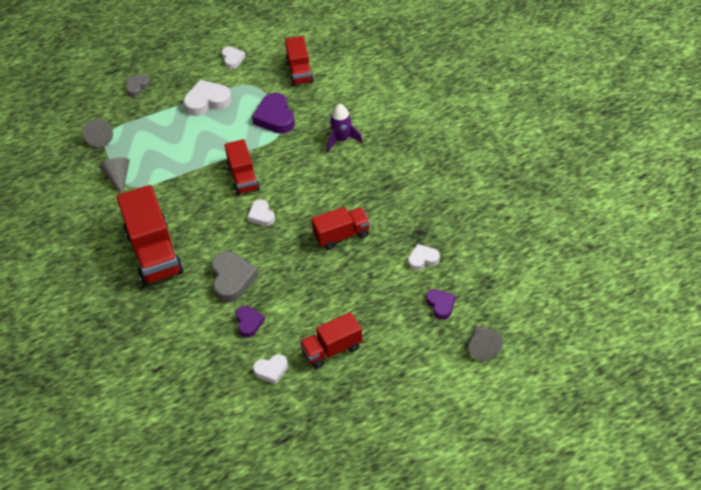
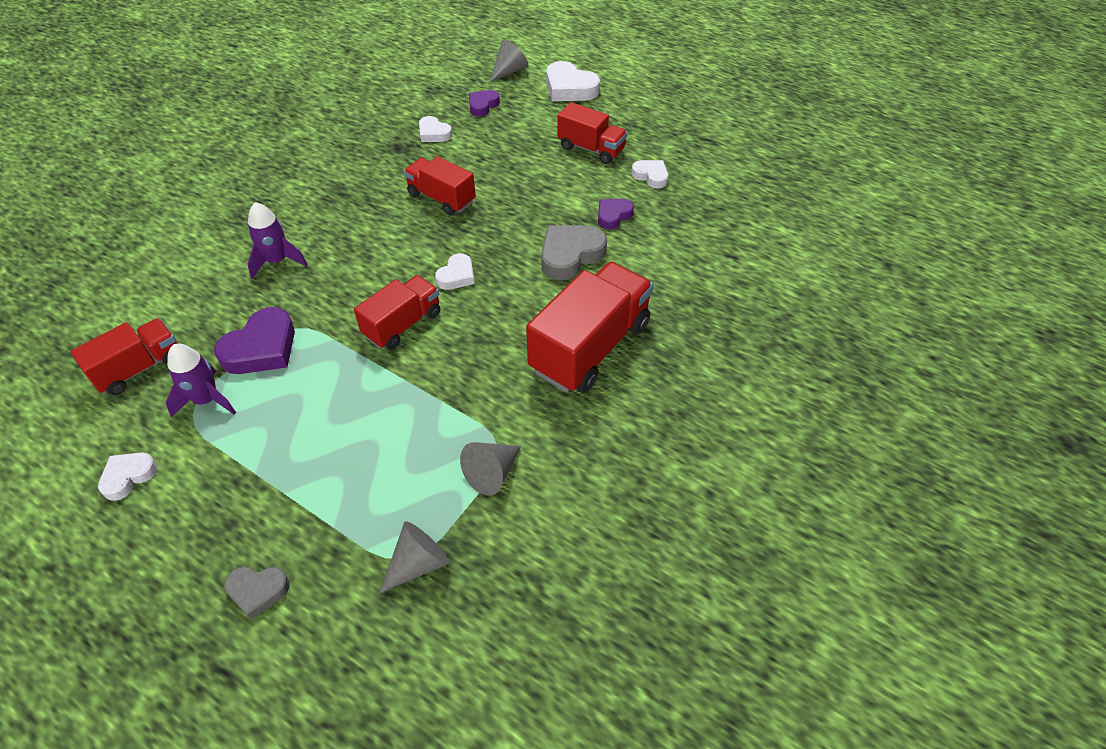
camera: 125 degrees left, 0 degrees up
white heart [183,80,232,116] -> white heart moved to [546,61,600,101]
none -> purple rocket [166,344,236,417]

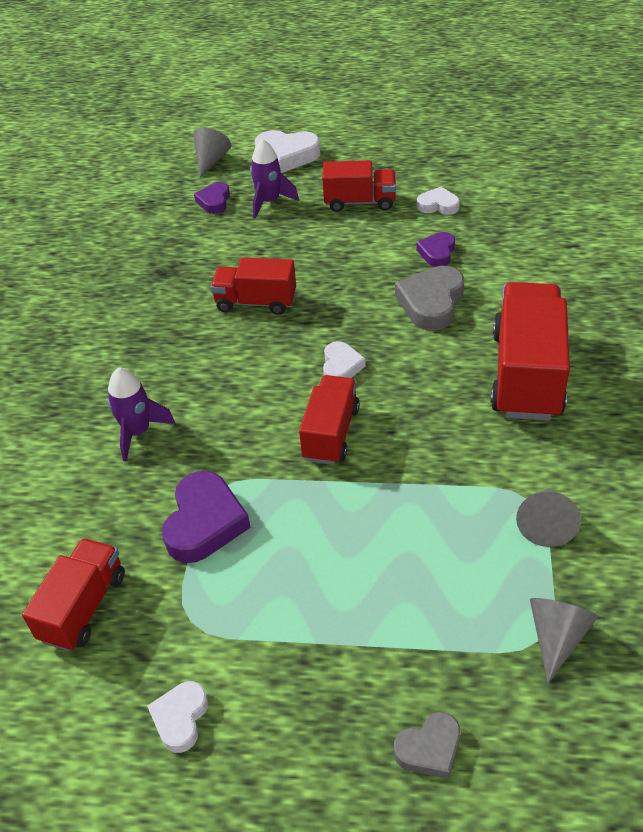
camera: 25 degrees left, 5 degrees down
purple rocket [166,344,236,417] -> purple rocket moved to [250,139,299,219]
white heart [419,116,452,142] -> none

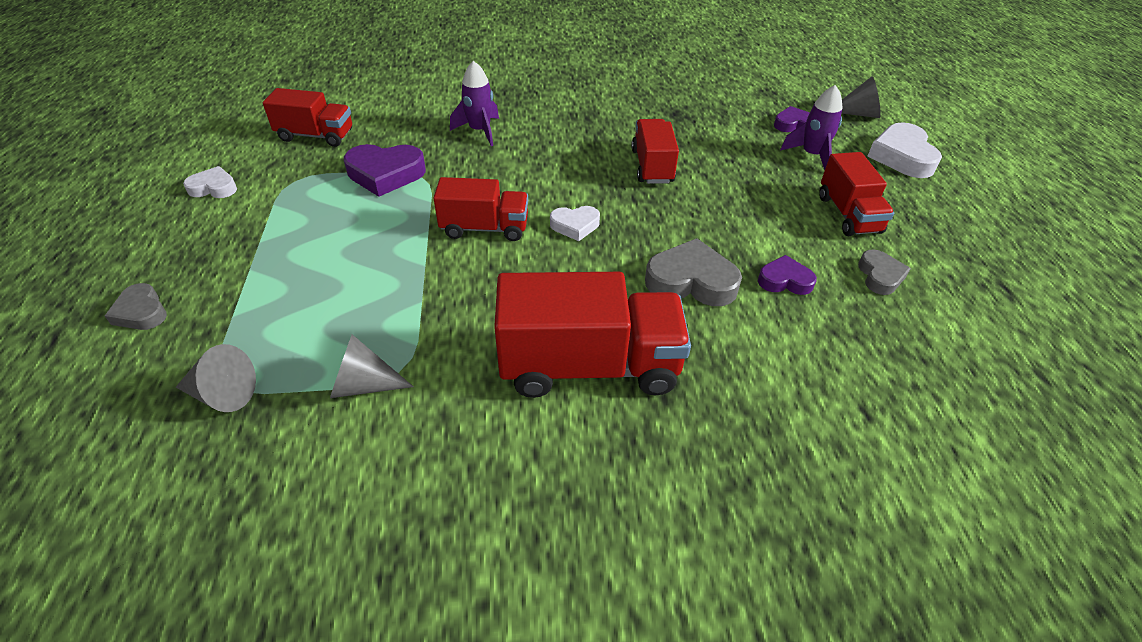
camera: 75 degrees right, 0 degrees up
white heart [417,187,460,215] -> grey heart [858,249,911,295]

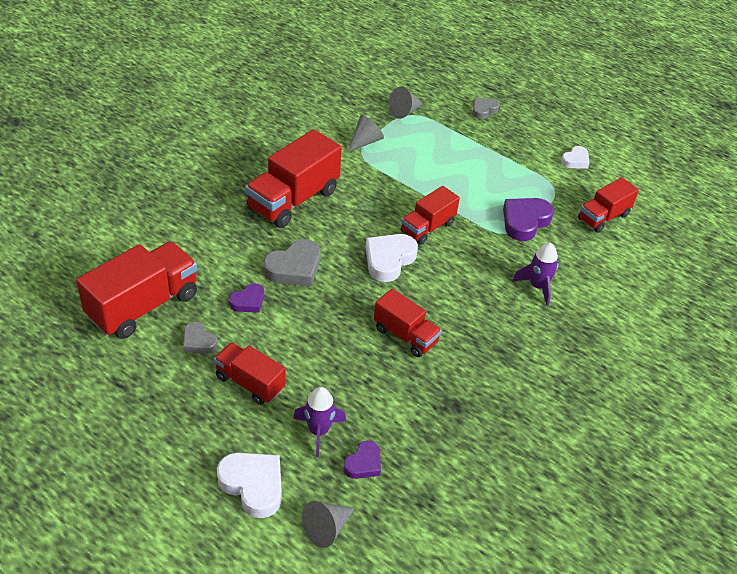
camera: 130 degrees right, 0 degrees up
grey heart [105,283,167,330] -> grey heart turned 45 degrees counterclockwise [472,98,499,119]
white heart [550,206,600,241] -> white heart [366,234,418,282], size x1.68
none -> red truck [76,241,198,339]

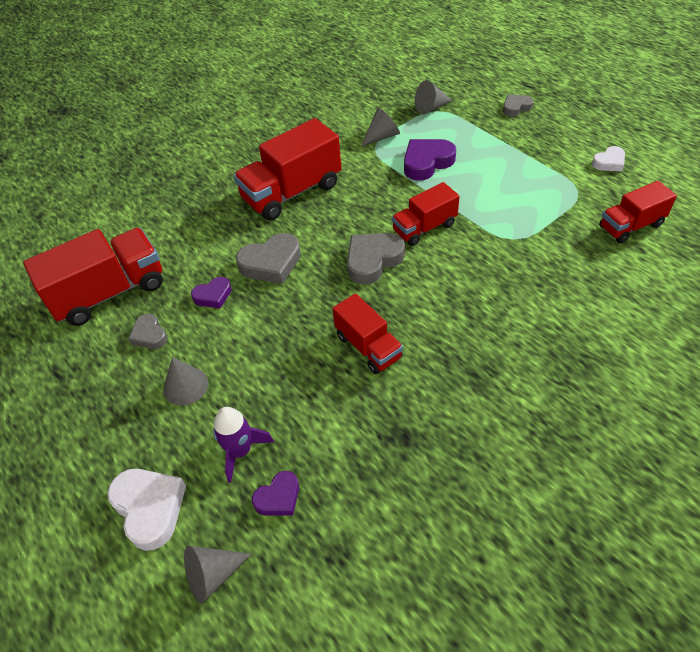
camera: 20 degrees right, 5 degrees up
red truck [214,342,285,405] -> grey cone [163,357,208,405]
white heart [366,234,418,282] -> grey heart [347,233,405,285]
purple heart [503,198,554,241] -> purple heart moved to [404,139,456,181]
purple rocket [512,242,558,306] -> none

